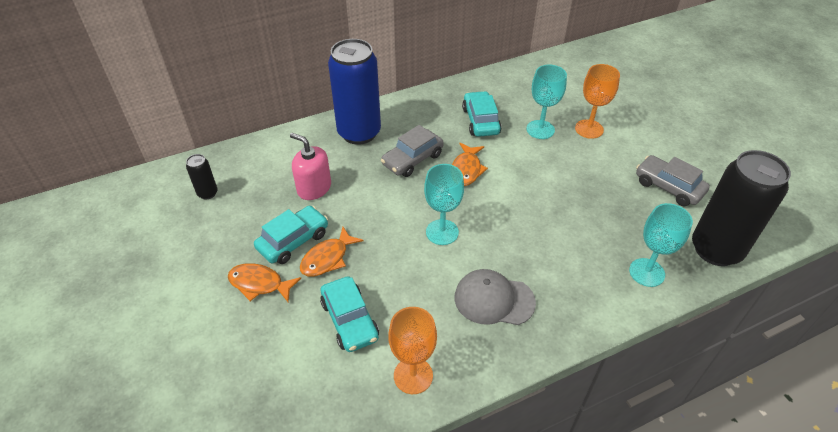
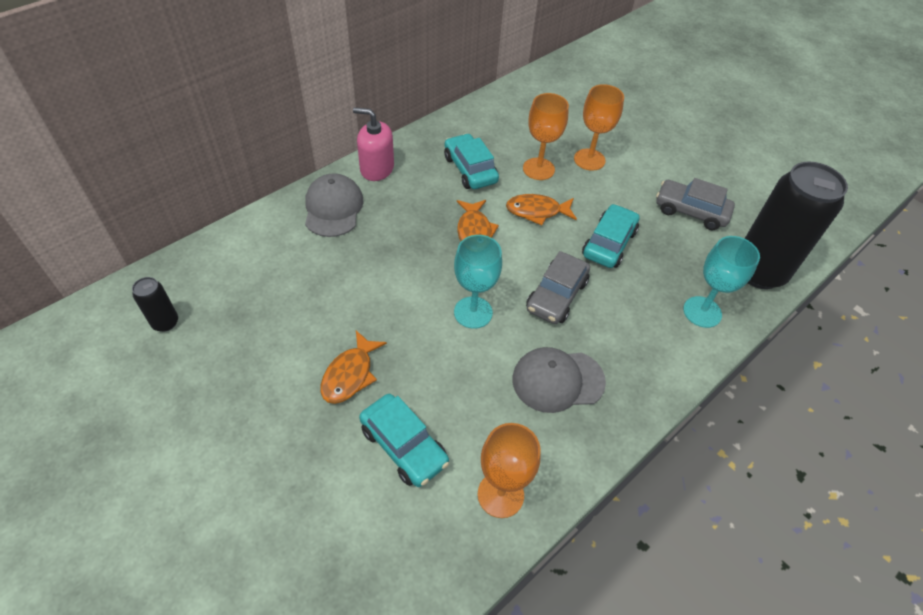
camera: 20 degrees left, 5 degrees up
orange fish [228,263,301,302] -> orange fish moved to [506,194,577,225]
turquoise car [254,206,328,264] -> turquoise car moved to [582,204,640,268]
pink soap dispenser [290,133,331,200] -> pink soap dispenser moved to [353,107,394,181]
blue can [328,39,381,145] -> grey cap [305,173,363,237]
grey car [381,125,444,177] -> grey car moved to [526,251,590,324]
turquoise goblet [526,65,567,139] -> orange goblet [523,93,569,180]

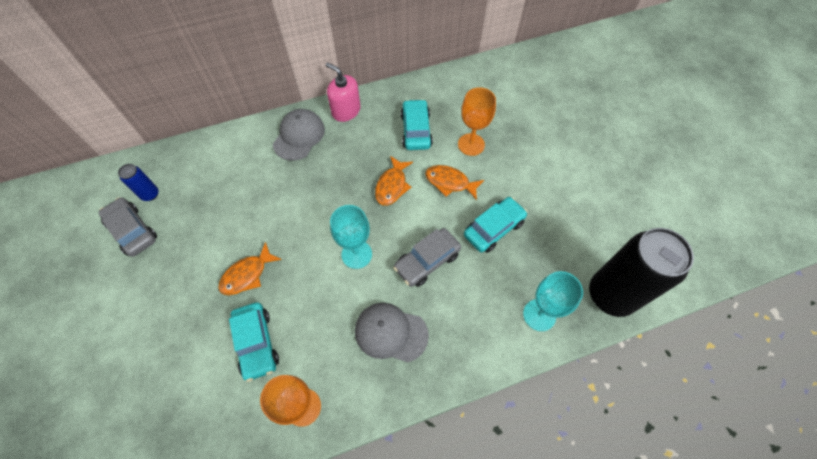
camera: 25 degrees right, 10 degrees up
black can [132,277,178,332] -> blue can [118,164,158,201]
orange goblet [574,84,624,171] -> none
grey car [656,178,735,230] -> grey car moved to [99,197,157,257]

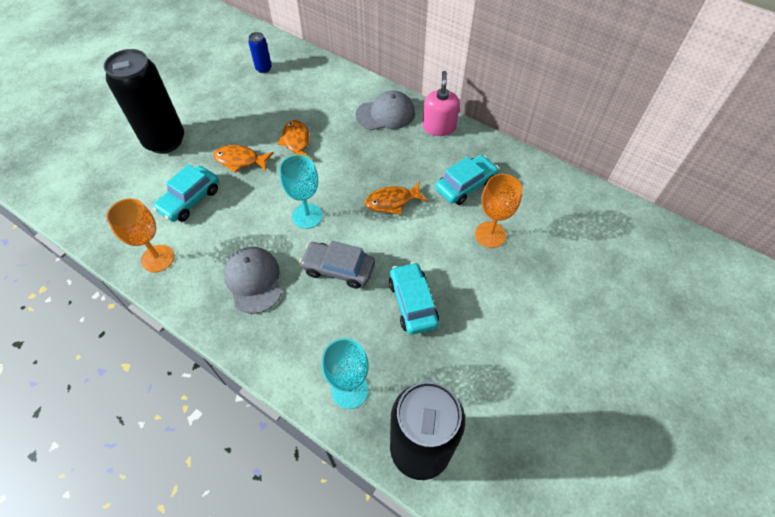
camera: 55 degrees right, 5 degrees down
grey car [99,197,157,257] -> none
orange fish [425,165,484,200] -> orange fish moved to [277,120,313,160]
turquoise car [464,197,527,253] -> turquoise car turned 120 degrees counterclockwise [389,262,439,335]
none -> black can [104,49,184,154]

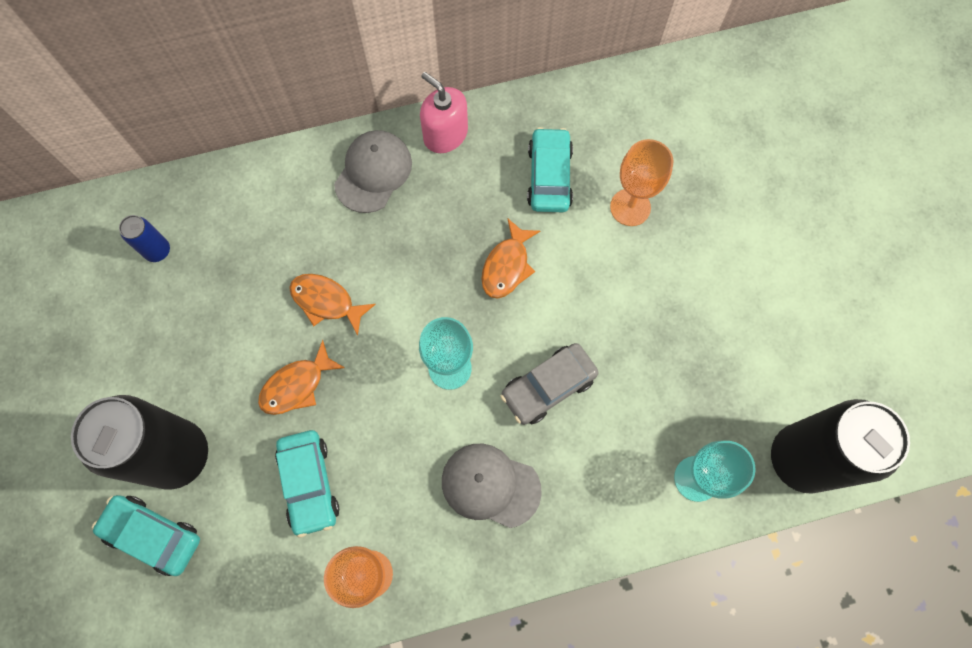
camera: 50 degrees left, 15 degrees up
turquoise car [389,262,439,335] -> turquoise car moved to [92,495,200,576]

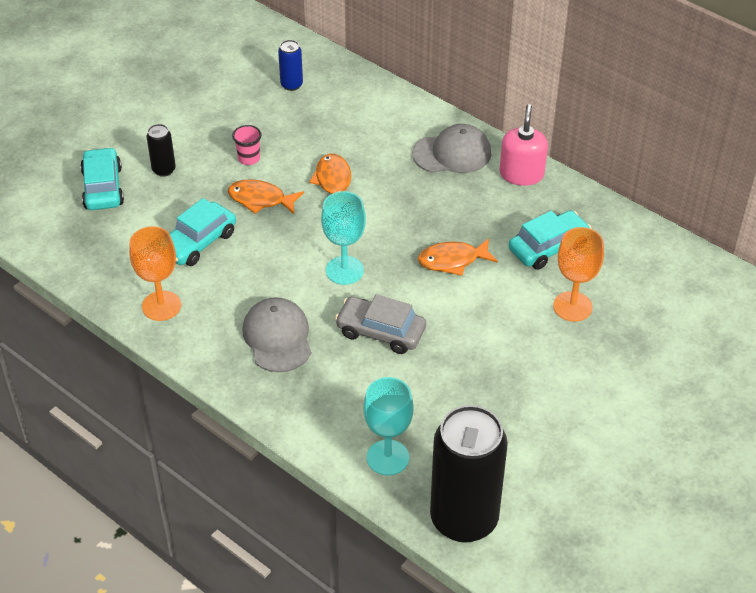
camera: 55 degrees right, 25 degrees down
black can [71,395,208,490] -> black can [146,124,176,177], size x0.43
none -> pink cup [232,125,262,165]

